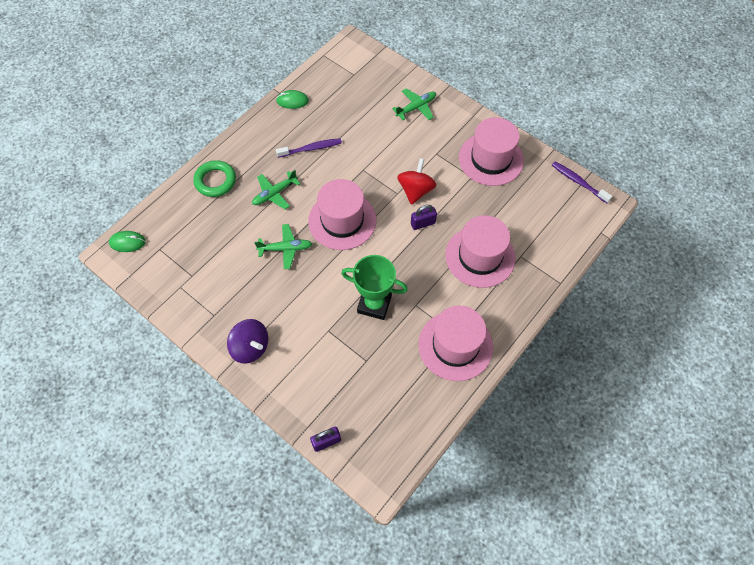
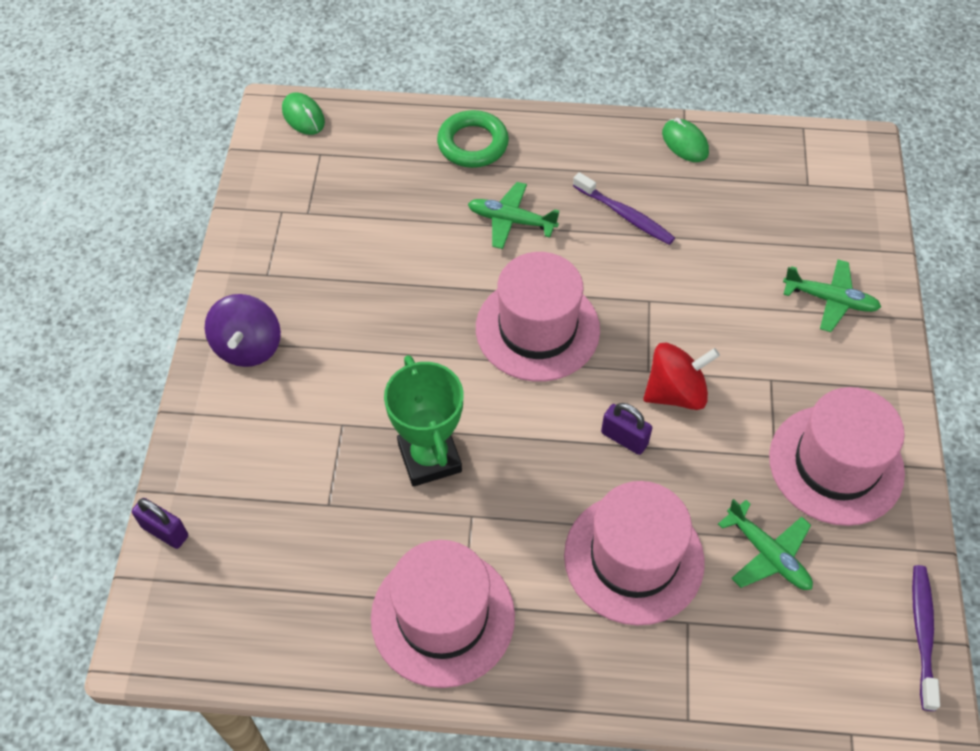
camera: 55 degrees right, 5 degrees down
green plane [255,224,312,269] -> green plane moved to [718,499,813,590]

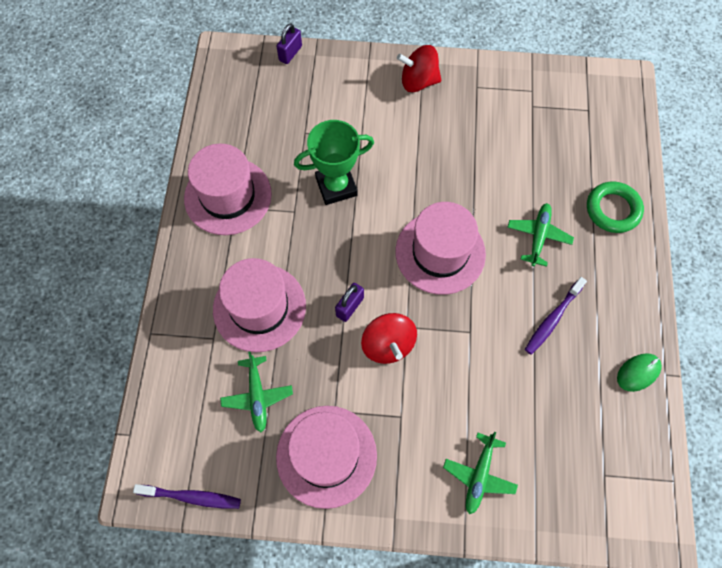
camera: 90 degrees right, 10 degrees up
purple spinning top [205,294,281,367] -> red spinning top [397,45,441,92]
green mouse [282,93,325,135] -> none
green plane [718,499,813,590] -> green plane turned 60 degrees counterclockwise [220,351,293,432]

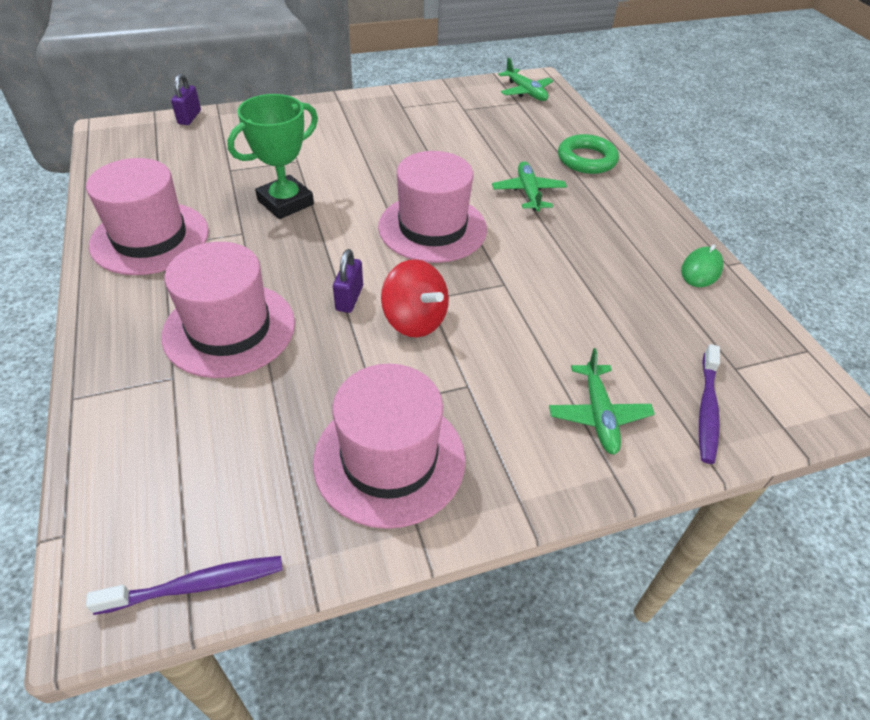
camera: 25 degrees left, 20 degrees down
green plane [220,351,293,432] -> green plane moved to [498,58,553,101]
red spinning top [397,45,441,92] -> none
purple toothbrush [525,277,587,355] -> purple toothbrush moved to [699,344,720,464]

